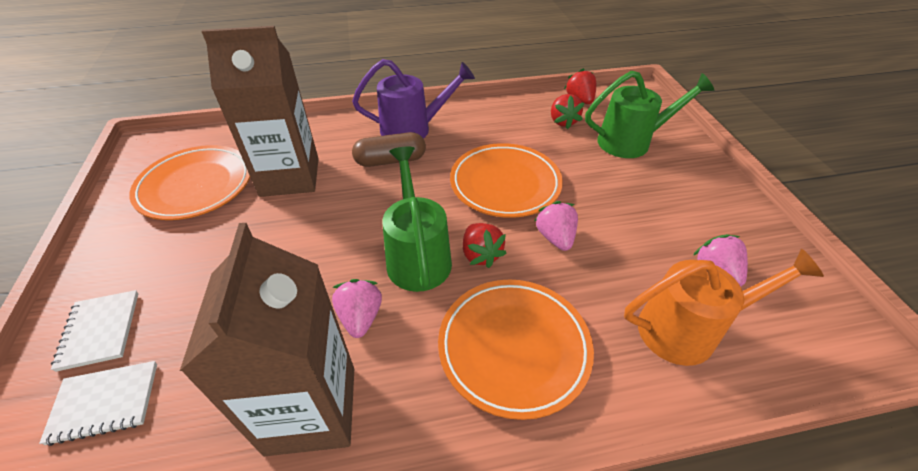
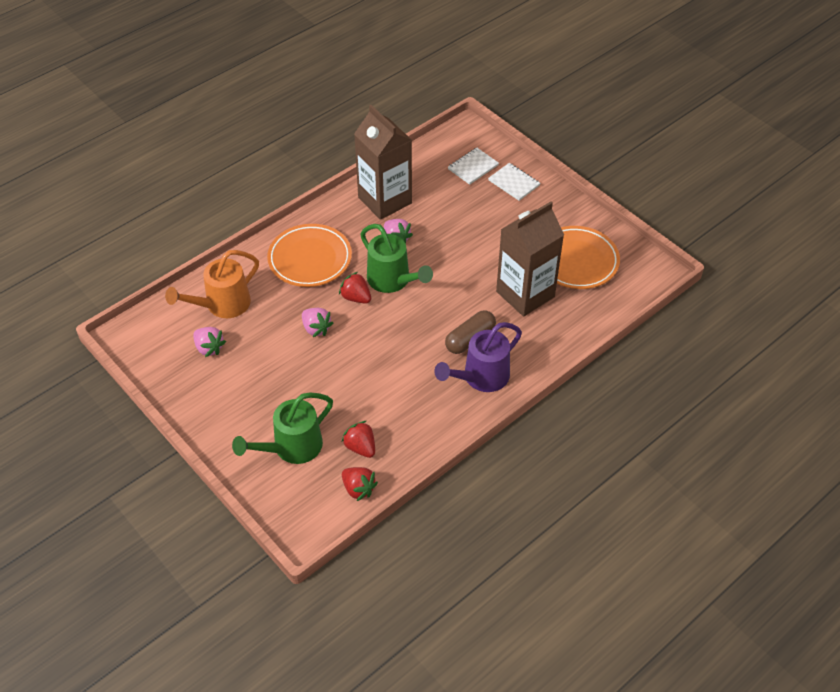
camera: 150 degrees right, 5 degrees up
orange plate [450,143,563,218] -> none

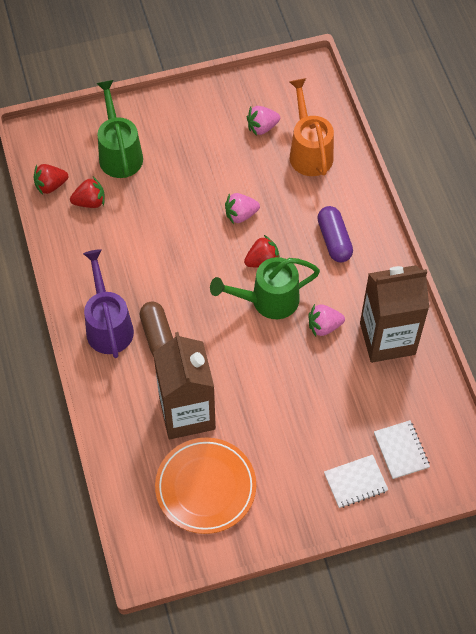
camera: 115 degrees right, 10 degrees up
orange plate [267,224,352,287] -> purple capsule [317,206,353,263]

